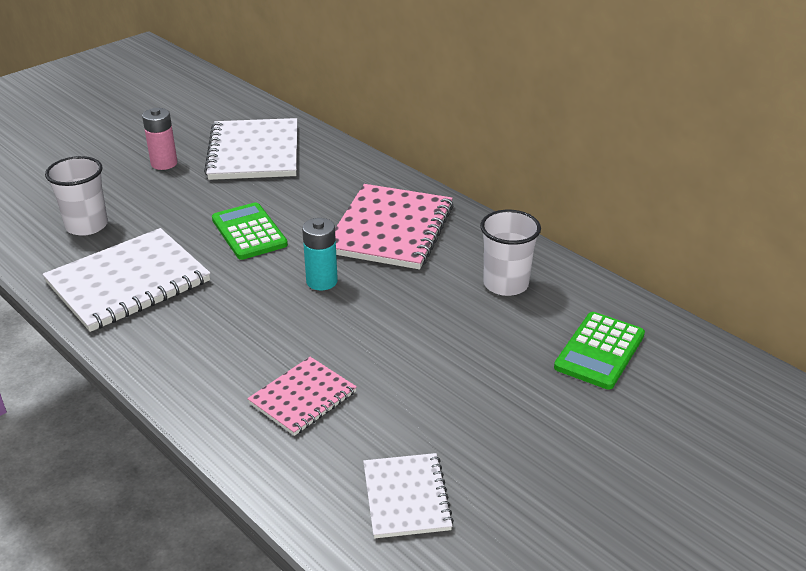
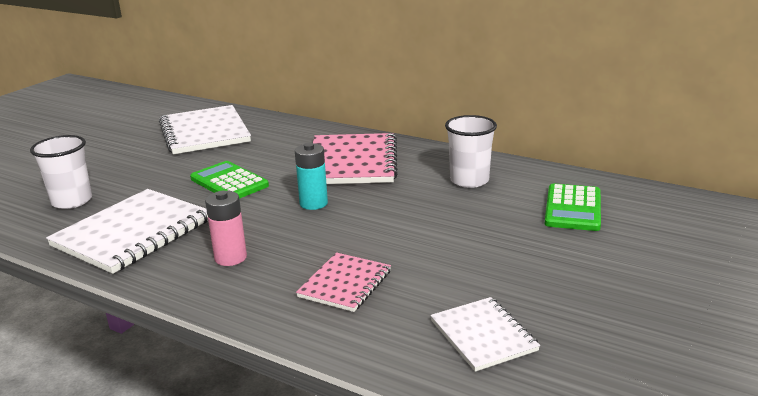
camera: 15 degrees left, 10 degrees down
pink battery [142,108,177,170] -> pink battery moved to [205,191,247,266]

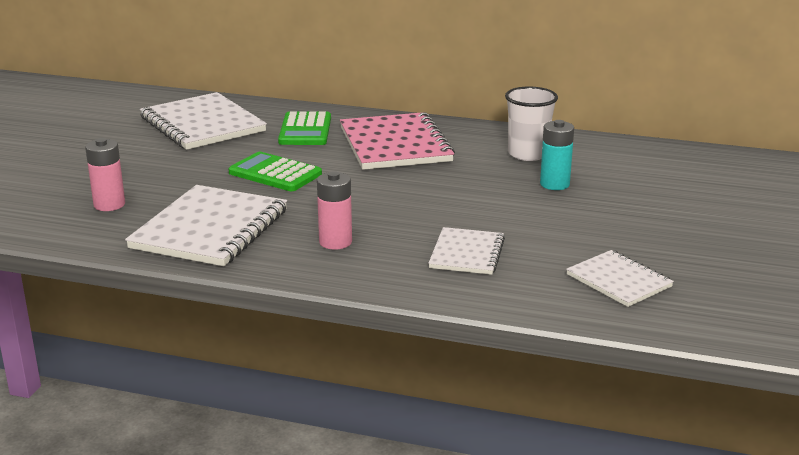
camera: 15 degrees left, 0 degrees up
white cup [30,135,92,209] -> pink battery [85,138,125,211]
turquoise battery [295,143,328,210] -> turquoise battery moved to [540,120,574,190]
pink notebook [296,252,391,312] -> white notebook [428,227,505,275]
green calculator [545,183,601,231] -> green calculator moved to [278,111,331,145]

